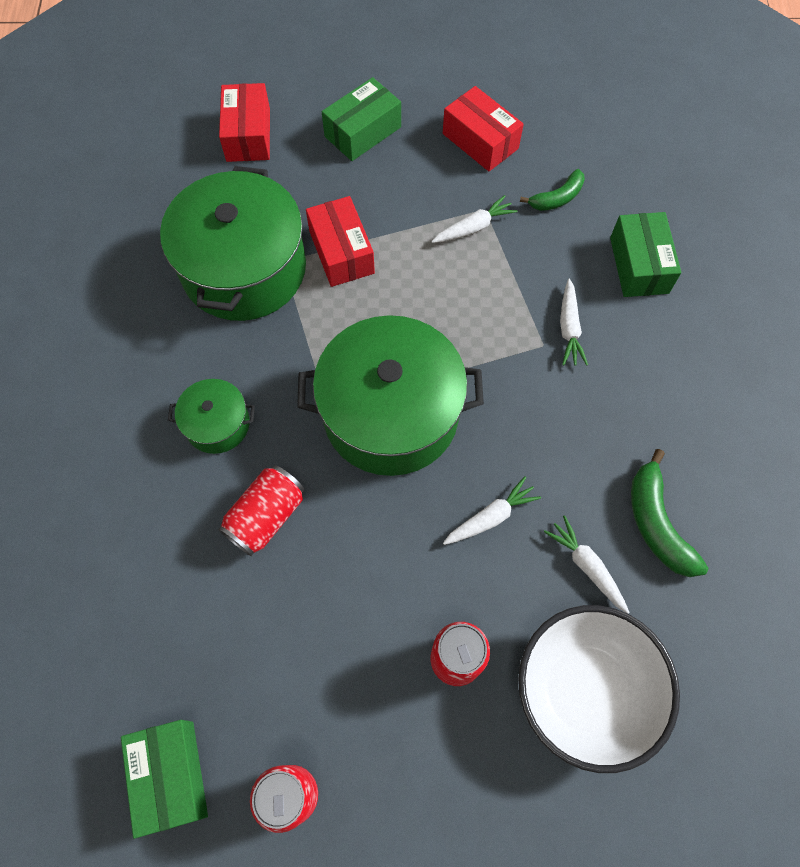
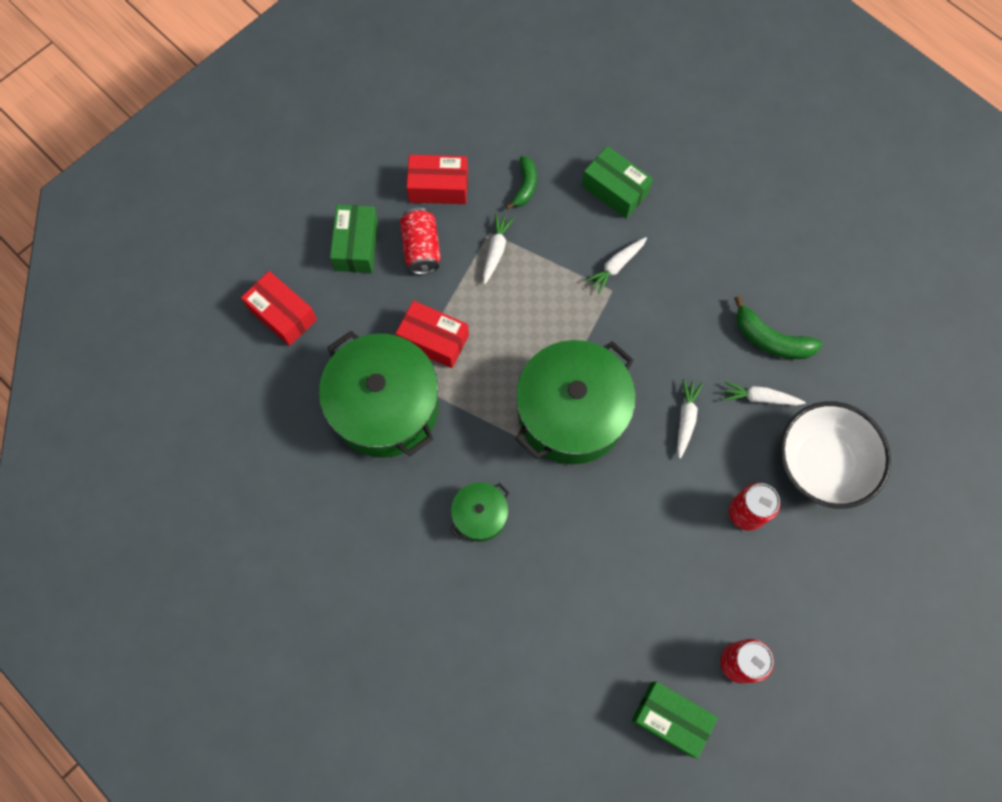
camera: 45 degrees left, 5 degrees up
red can [218,465,304,556] -> red can moved to [400,208,441,274]
white carrot [560,279,588,366] -> white carrot turned 90 degrees clockwise [585,237,647,294]

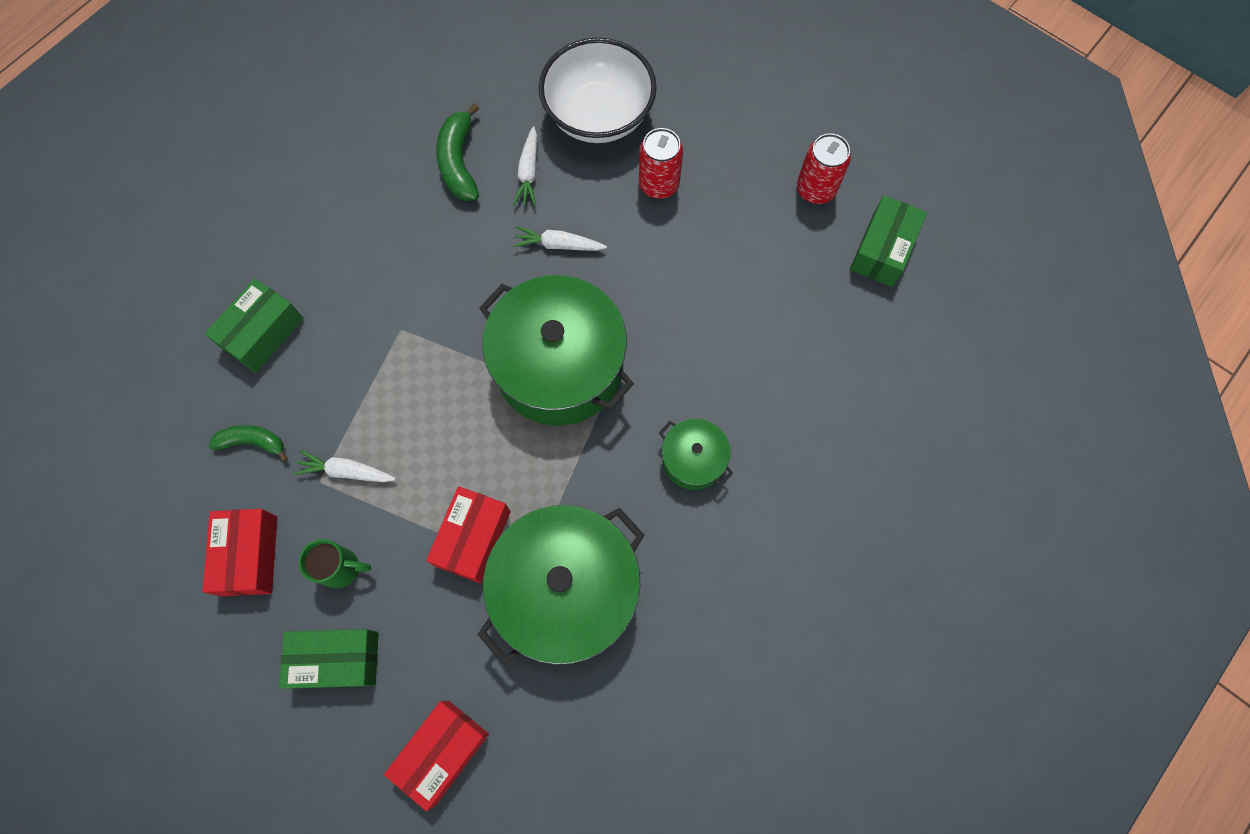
camera: 95 degrees left, 0 degrees up
red can [400,208,441,274] -> green mug [298,539,372,588]
white carrot [585,237,647,294] -> none
green banana [734,296,823,359] -> green banana turned 150 degrees clockwise [436,103,479,201]

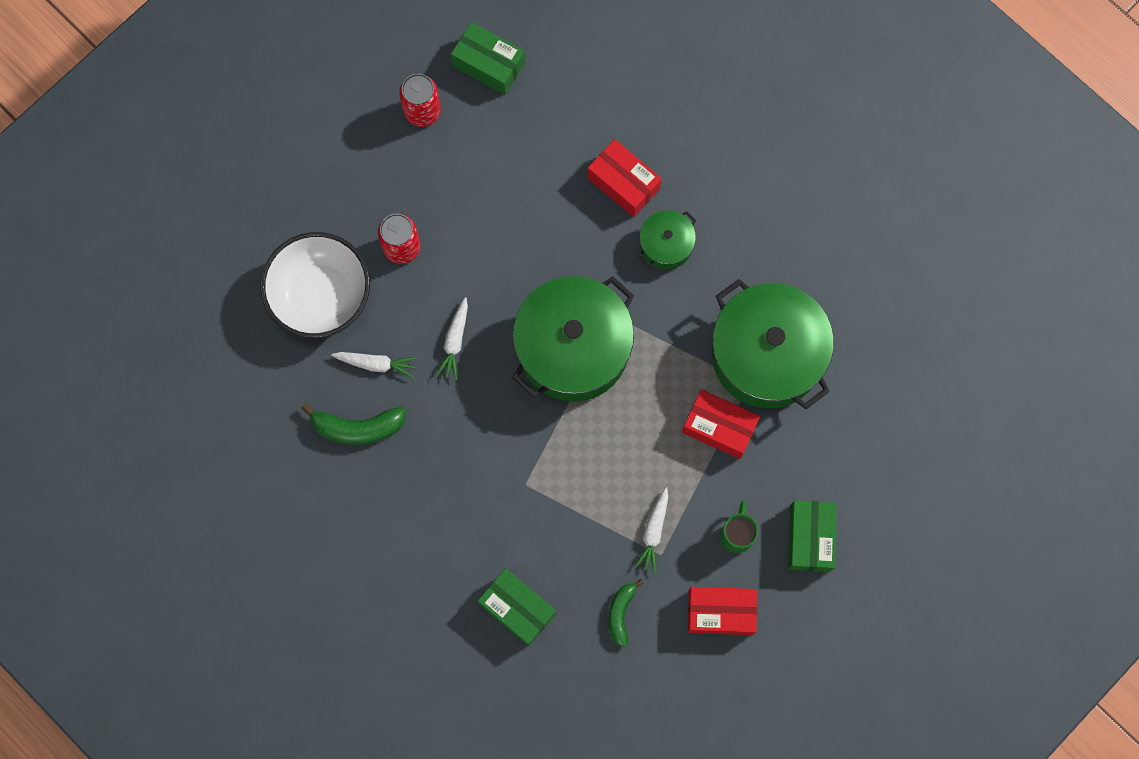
camera: 85 degrees left, 5 degrees up
red box [384,701,489,811] -> red box moved to [587,139,662,217]

